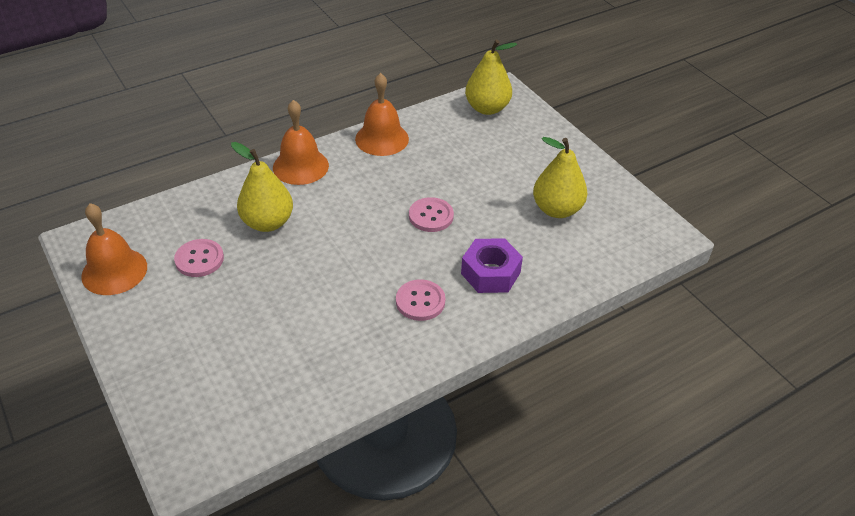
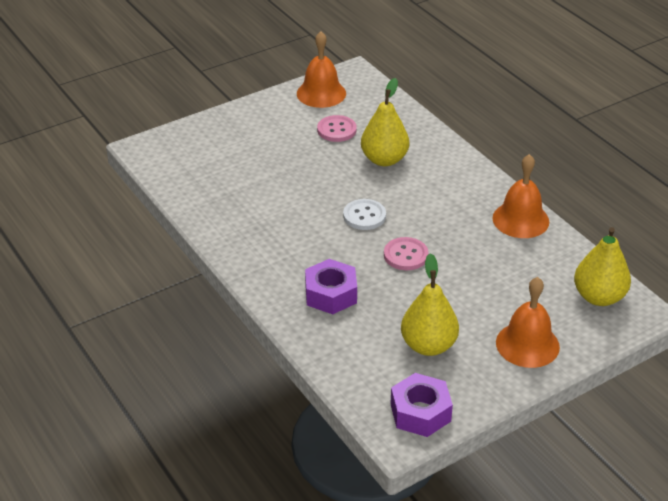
camera: 90 degrees right, 5 degrees down
orange bell [273,100,329,185] -> orange bell moved to [496,277,560,368]
pink button [396,279,445,321] -> none
none -> white button [343,199,386,230]
none -> purple nut [390,373,453,437]

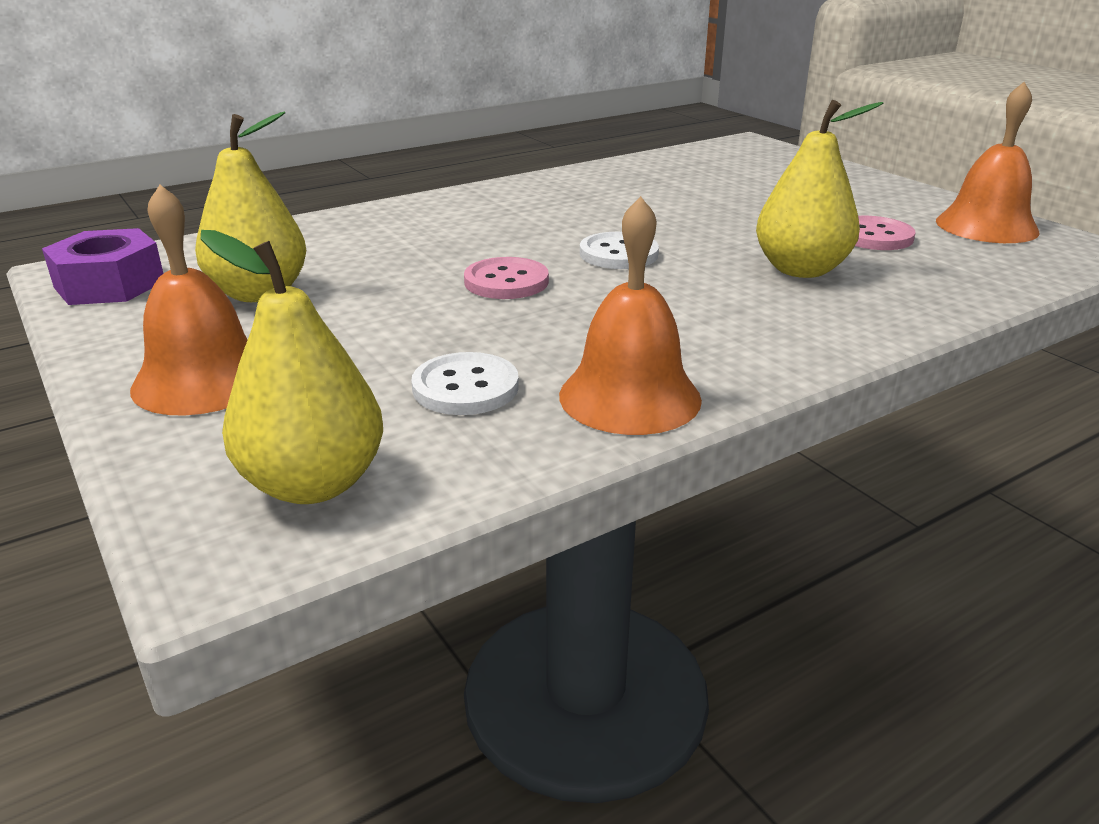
camera: 90 degrees right, 10 degrees down
purple nut [305,259,357,314] -> none
none -> white button [411,352,519,415]

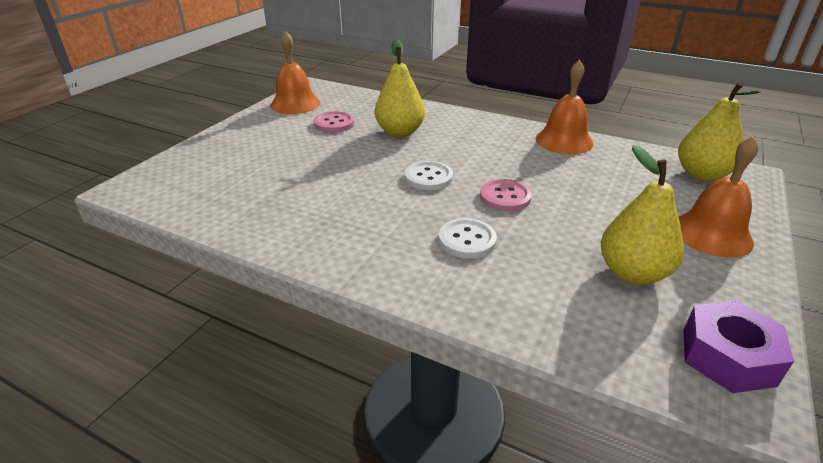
camera: 120 degrees left, 5 degrees up
white button [411,352,519,415] -> white button moved to [439,218,497,258]

